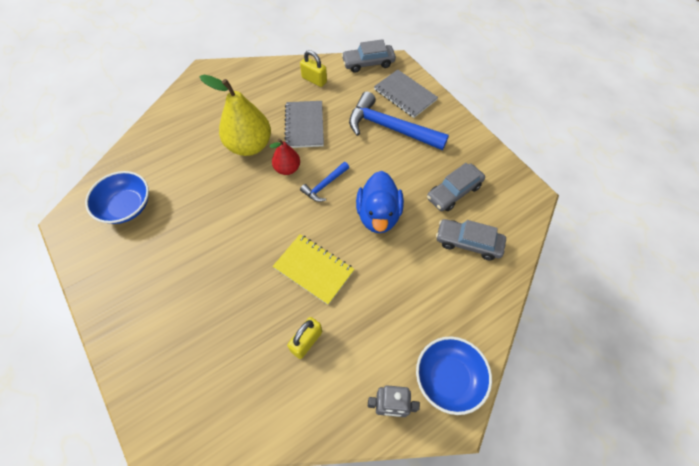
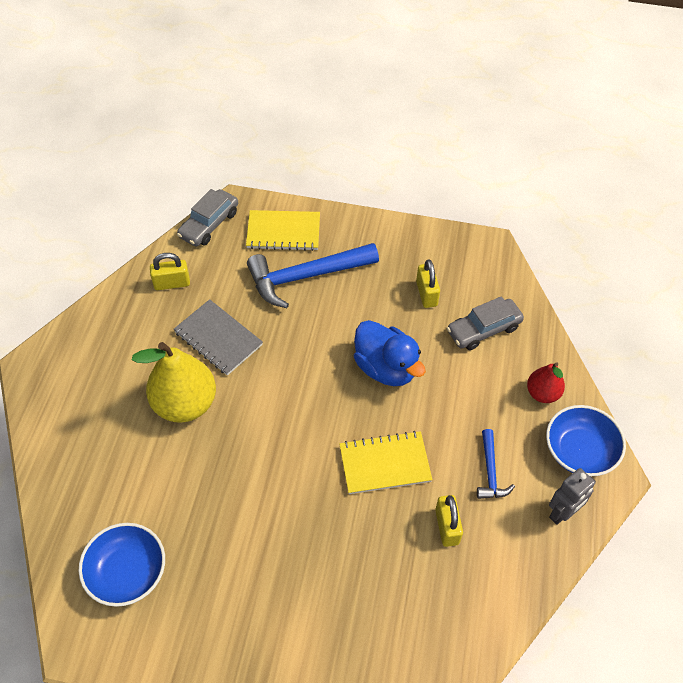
camera: 45 degrees left, 5 degrees down
red pear [270,138,300,175] -> red pear moved to [527,362,565,403]
blue hammer [300,162,349,202] -> blue hammer moved to [477,429,515,499]
grey notebook [374,70,438,118] -> yellow notebook [246,210,320,251]
grey car [427,163,485,211] -> yellow padlock [416,259,440,308]

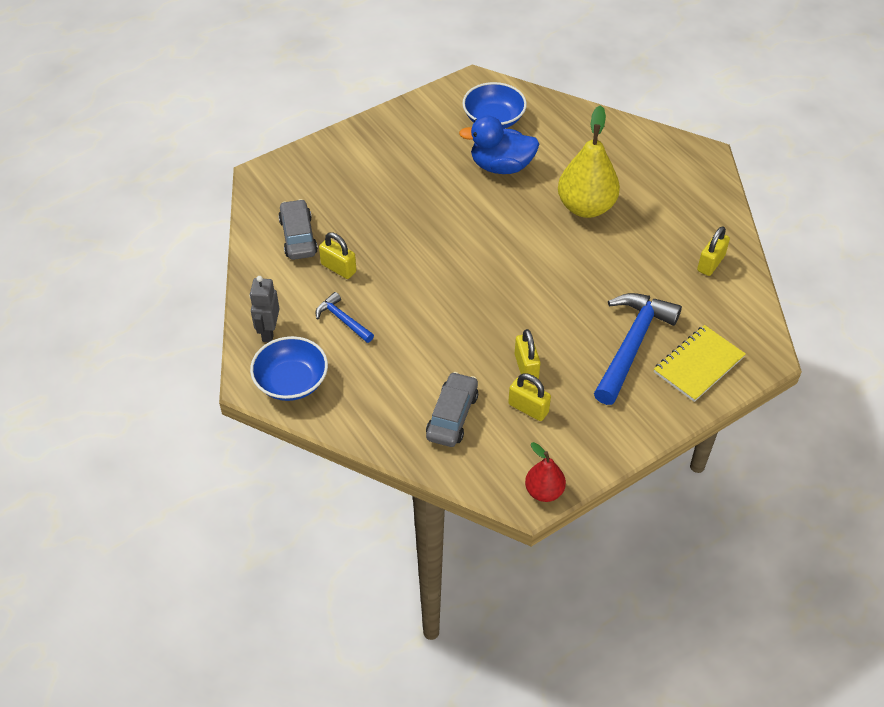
camera: 135 degrees right, 5 degrees down
grey notebook [174,299,263,376] -> none
grey car [177,189,238,246] -> grey car moved to [278,199,318,260]
yellow notebook [339,431,432,494] -> none
blue duck [354,320,426,386] -> blue duck moved to [459,115,540,174]
red pear [527,362,565,403] -> red pear moved to [525,442,566,502]
none -> yellow padlock [515,329,540,382]

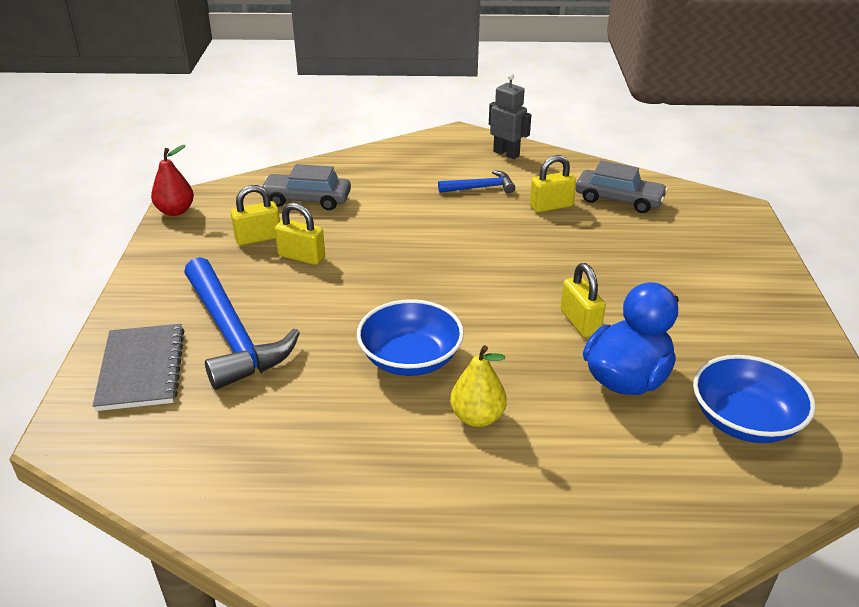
camera: 125 degrees right, 15 degrees down
blue bowl [250,336,328,401] -> blue bowl moved to [357,299,464,376]
grey car [426,372,478,447] -> grey car turned 135 degrees clockwise [261,164,351,210]
yellow pear [558,105,620,218] -> yellow pear [450,345,507,427], size x0.55
yellow notebook [654,325,746,402] -> grey notebook [93,324,184,411]
yellow padlock [697,226,730,276] -> yellow padlock moved to [561,263,606,337]

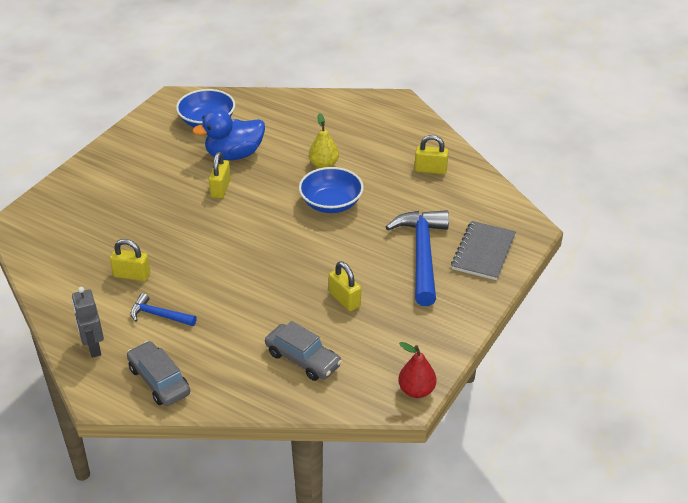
camera: 150 degrees left, 5 degrees up
yellow padlock [231,185,280,245] -> yellow padlock moved to [414,135,449,174]
grey car [576,161,668,213] -> grey car moved to [127,341,190,406]

